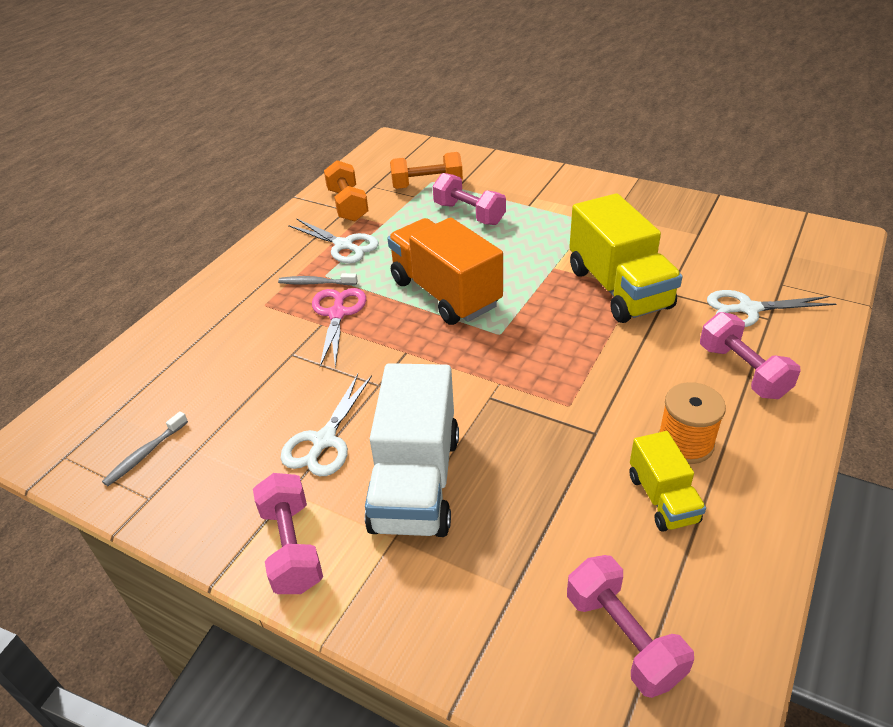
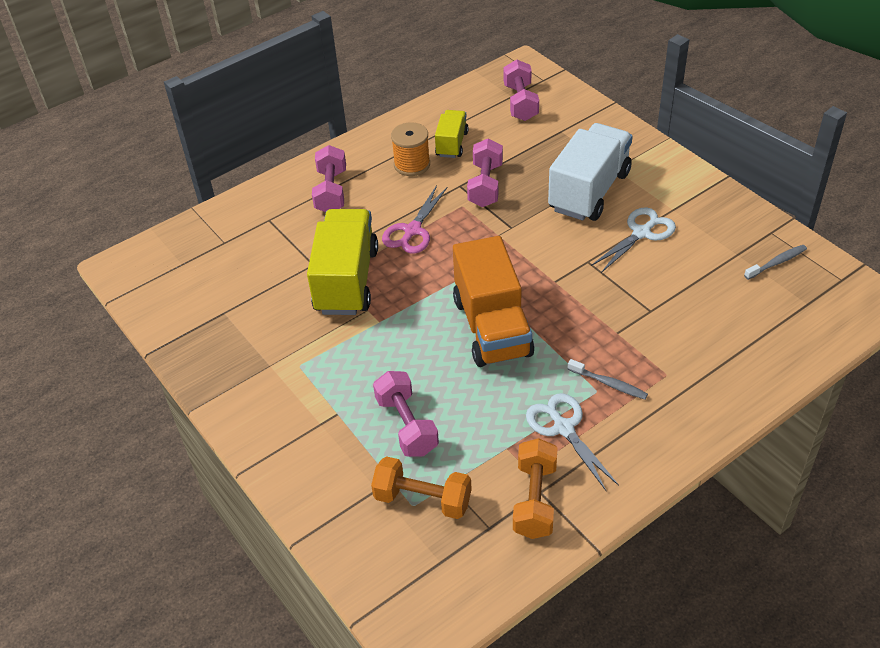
camera: 155 degrees left, 5 degrees up
pink dumbbell [253,473,323,594] -> pink dumbbell moved to [467,139,503,207]
pink scissors [312,288,366,368] -> pink scissors moved to [382,185,448,254]
white scissors [707,290,836,327] -> none

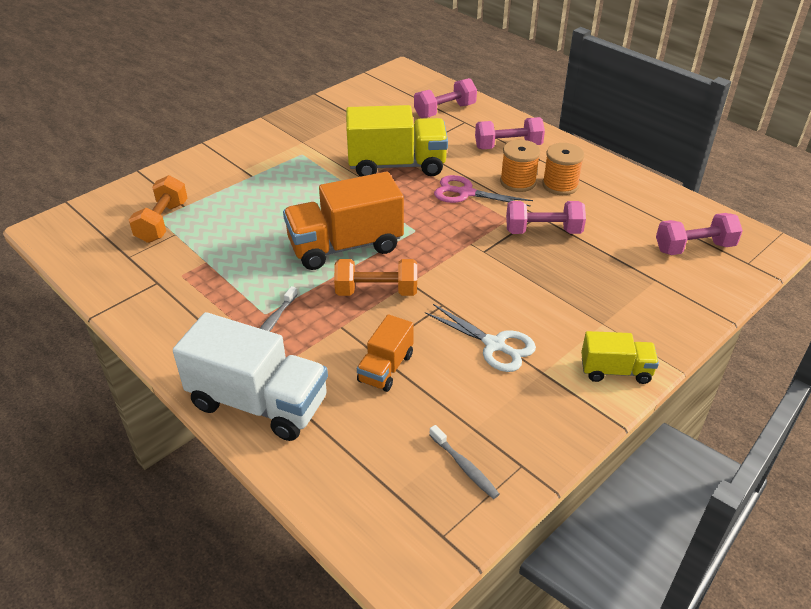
camera: 80 degrees right, 5 degrees down
pink dumbbell [373,371,439,457] -> pink dumbbell moved to [414,78,477,118]
yellow truck [435,110,469,158] -> yellow truck moved to [581,331,659,384]
orange dumbbell [513,438,558,539] -> orange dumbbell moved to [334,259,417,296]
white scissors [526,393,619,491] -> none
white truck [548,123,633,221] -> white truck moved to [173,312,328,441]
none -> orange truck [357,314,414,392]
none -> orange spool [500,140,540,192]

